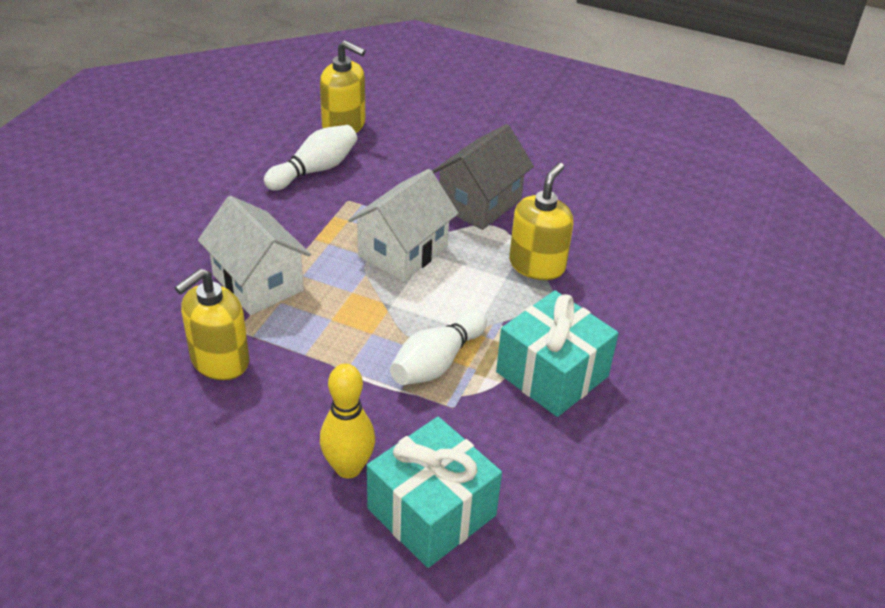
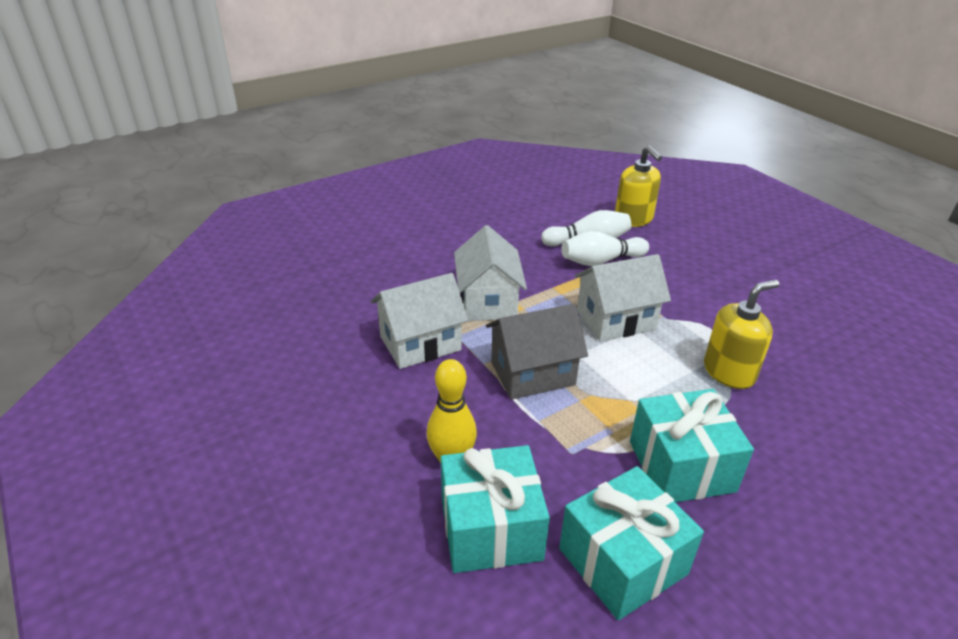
camera: 35 degrees right, 5 degrees down
yellow soap dispenser [175,268,249,380] -> white house [371,273,468,369]
white bowling pin [390,310,487,385] -> white bowling pin moved to [561,231,649,266]
grey house [432,124,534,230] -> grey house moved to [486,304,588,400]
none -> turquoise gift [559,466,704,620]

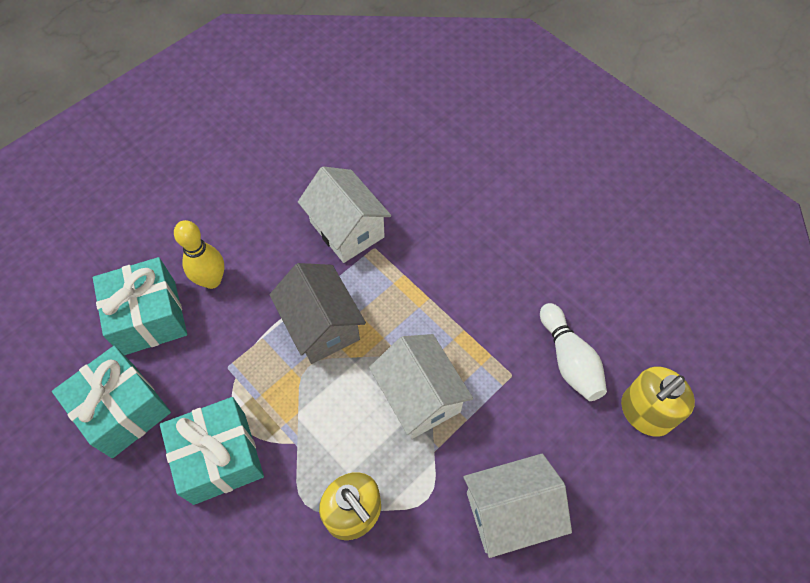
camera: 80 degrees right, 25 degrees up
white house [454,225,527,321] -> white house moved to [463,454,572,558]
white bowling pin [561,231,649,266] -> none

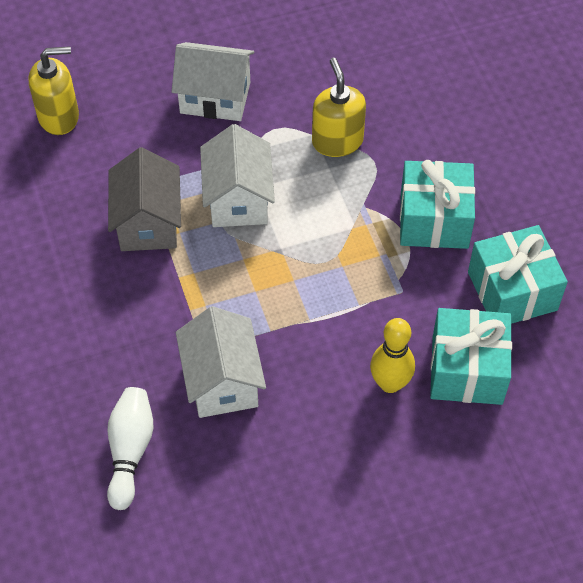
camera: 155 degrees left, 5 degrees down
grey house [269,263,366,364] -> grey house moved to [108,147,181,251]
white bowling pin [540,303,607,401] -> white bowling pin moved to [107,387,154,510]

